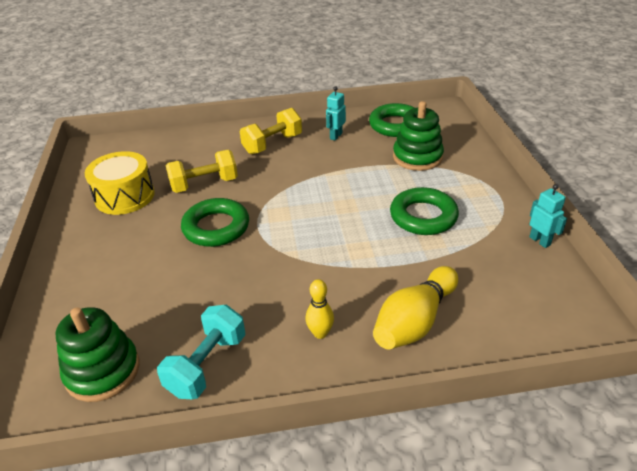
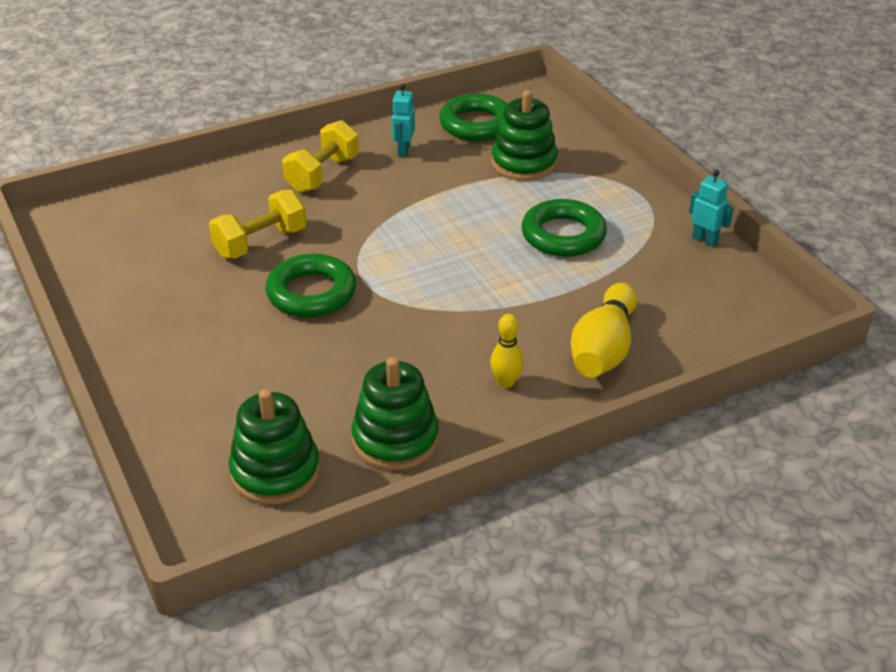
camera: 20 degrees left, 0 degrees up
yellow drum [85,151,155,215] -> none
turquoise dumbbell [157,305,246,399] -> green stacking toy [352,357,439,470]

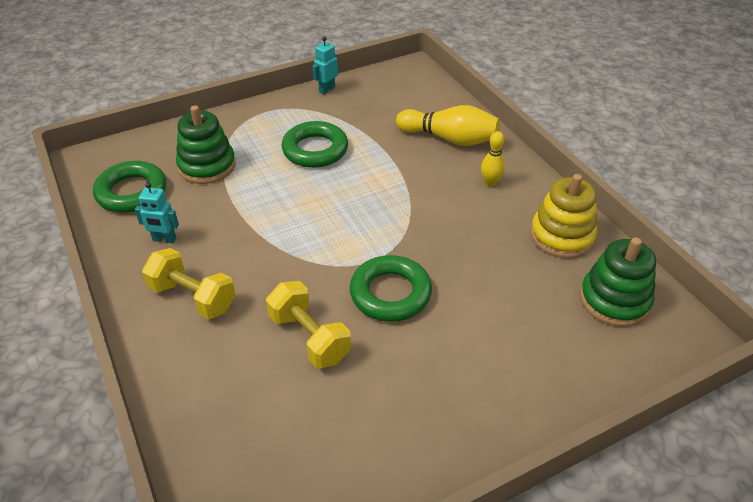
camera: 90 degrees left, 5 degrees up
green stacking toy [352,357,439,470] -> yellow stacking toy [530,174,597,258]

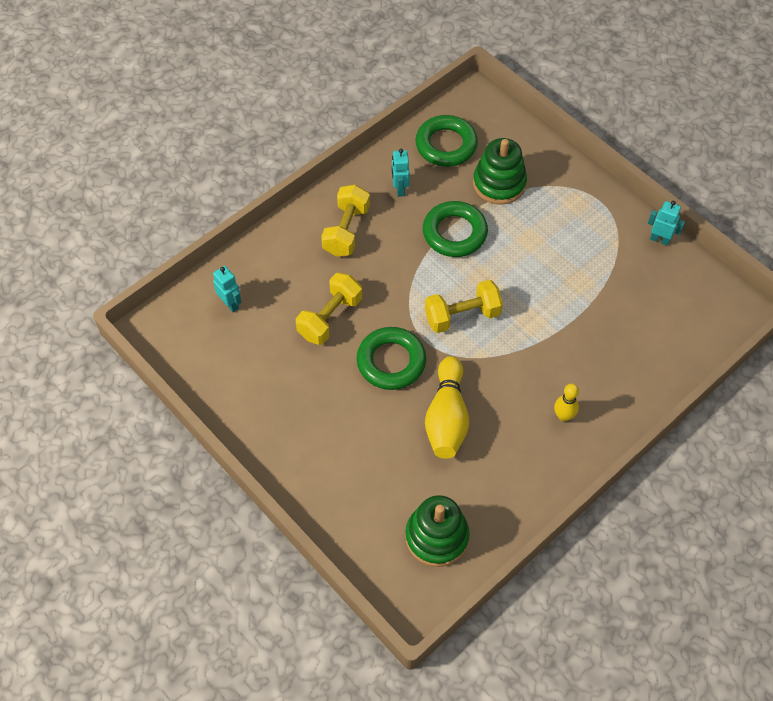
camera: 75 degrees right, 15 degrees up
green ring [282,121,348,168] -> green ring moved to [423,201,488,257]
yellow bowling pin [396,105,500,146] -> yellow bowling pin moved to [425,356,469,459]
yellow stacking toy [530,174,597,258] -> none
none -> turquoise robot [213,266,241,312]
none -> yellow dumbbell [425,280,503,333]

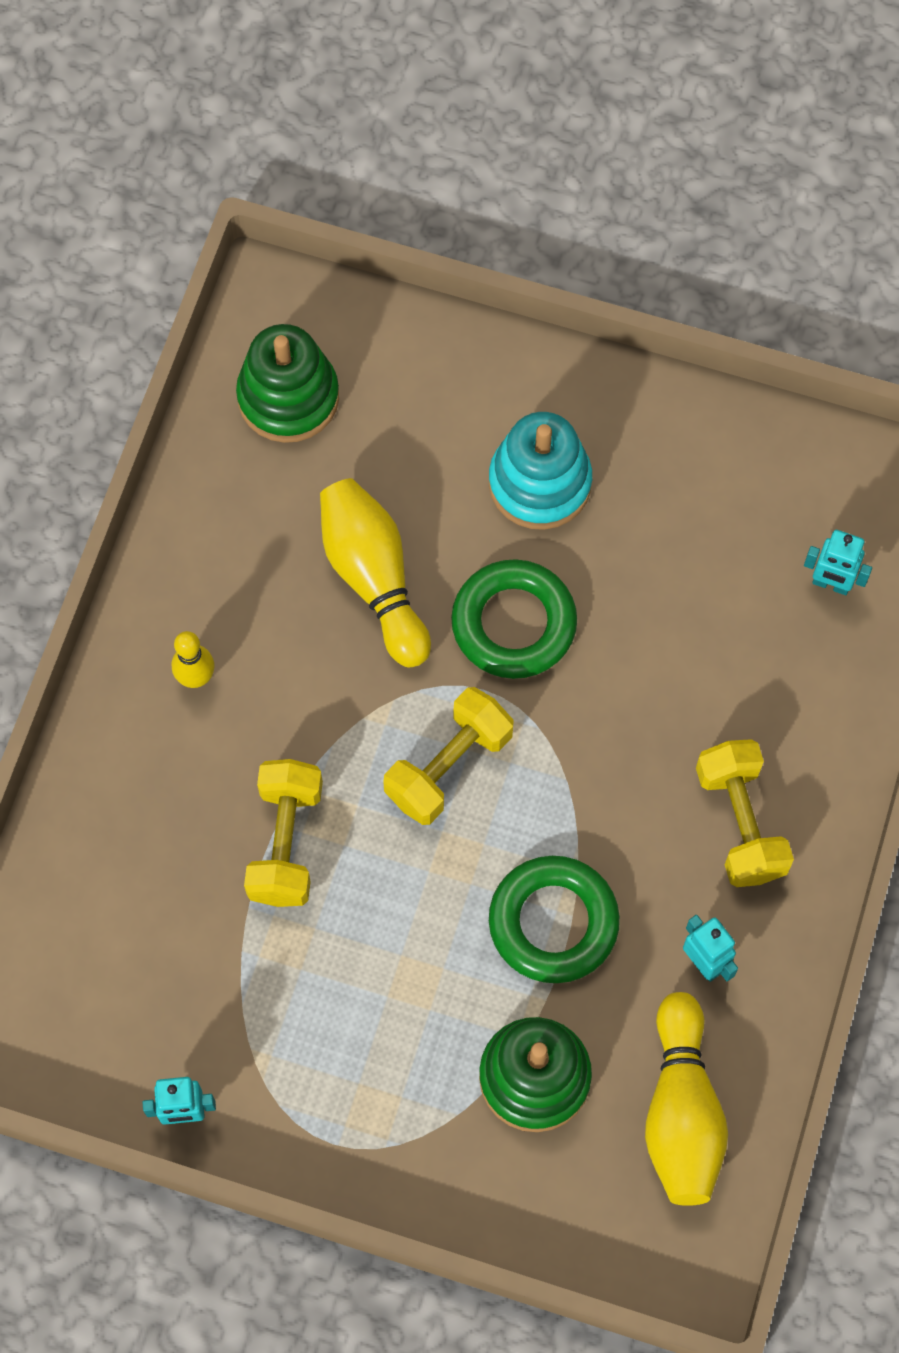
camera: 150 degrees right, 10 degrees up
yellow dumbbell [296,273,362,345] -> yellow dumbbell moved to [244,759,323,907]
green ring [415,115,478,167] -> yellow bowling pin [645,992,728,1206]
none -> turquoise stacking toy [489,412,592,530]

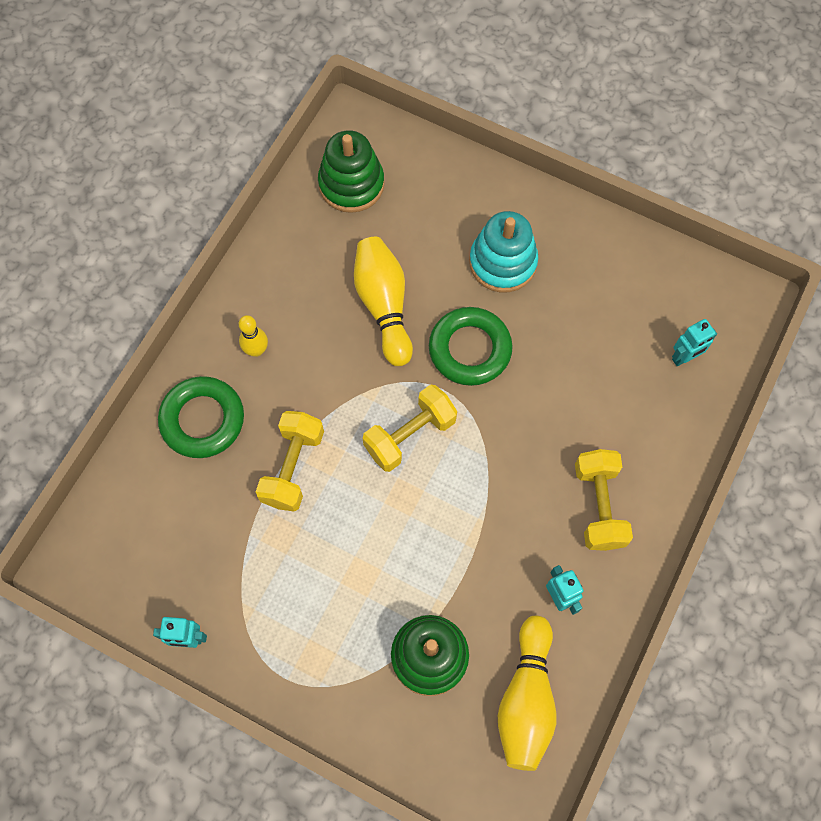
camera: 10 degrees right, 0 degrees up
green ring [489,856,620,983] -> green ring moved to [158,376,244,458]
turquoise robot [804,530,872,595] -> turquoise robot turned 60 degrees counterclockwise [672,319,717,366]

